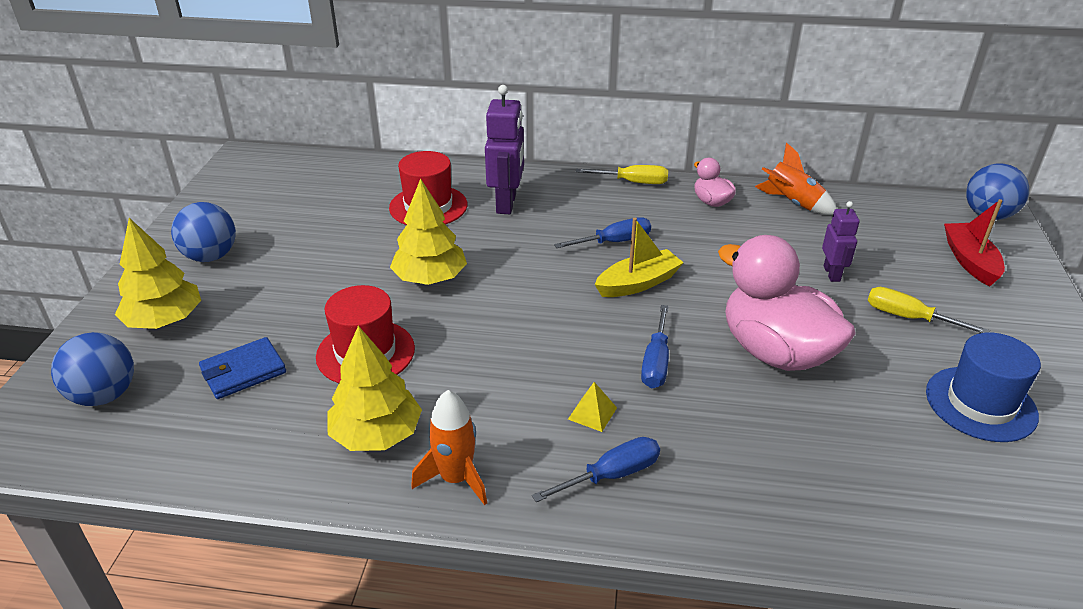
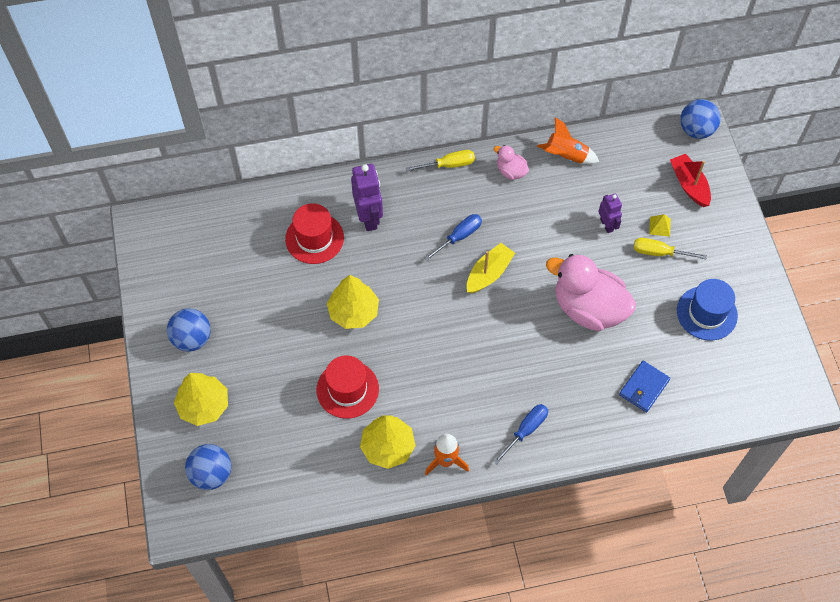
camera: 20 degrees left, 25 degrees up
blue wallet [199,337,286,399] -> blue wallet moved to [619,361,670,413]
yellow pyramid [568,382,617,432] -> yellow pyramid moved to [649,214,671,237]
blue screwdriver [641,305,669,388] -> none

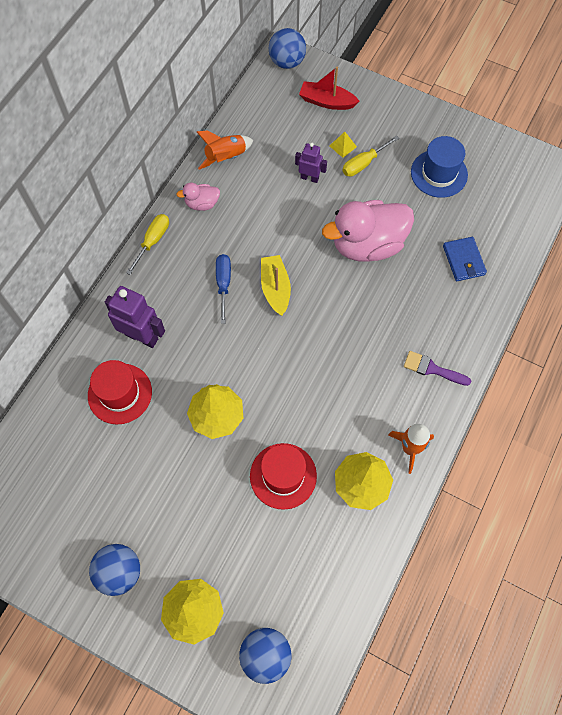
camera: 50 degrees left, 5 degrees up
blue screwdriver [493,404,548,464] -> purple brush [404,351,471,386]

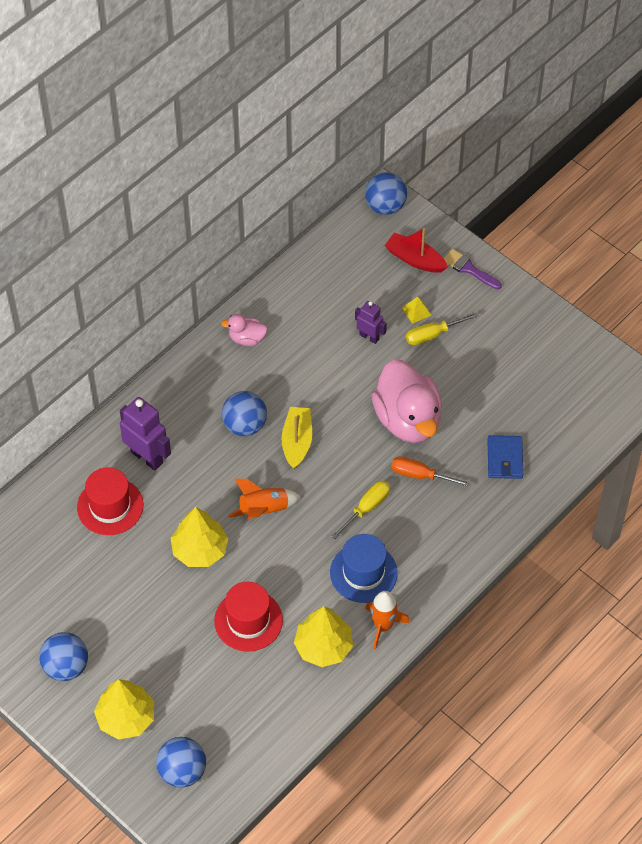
camera: 15 degrees right, 10 degrees down
yellow screwdriver [126,214,169,275] -> yellow screwdriver moved to [331,481,390,539]
orange rocket [197,130,253,170] -> orange rocket moved to [228,479,301,519]
blue screwdriver [216,254,231,324] -> blue ball [222,391,267,436]
pink duck [322,200,414,261] -> pink duck turned 105 degrees counterclockwise [372,359,442,443]
purple brush [404,351,471,386] -> purple brush moved to [444,249,502,289]
blue hat [411,136,468,198] -> blue hat moved to [330,534,398,603]
none -> orange screwdriver [391,456,471,487]

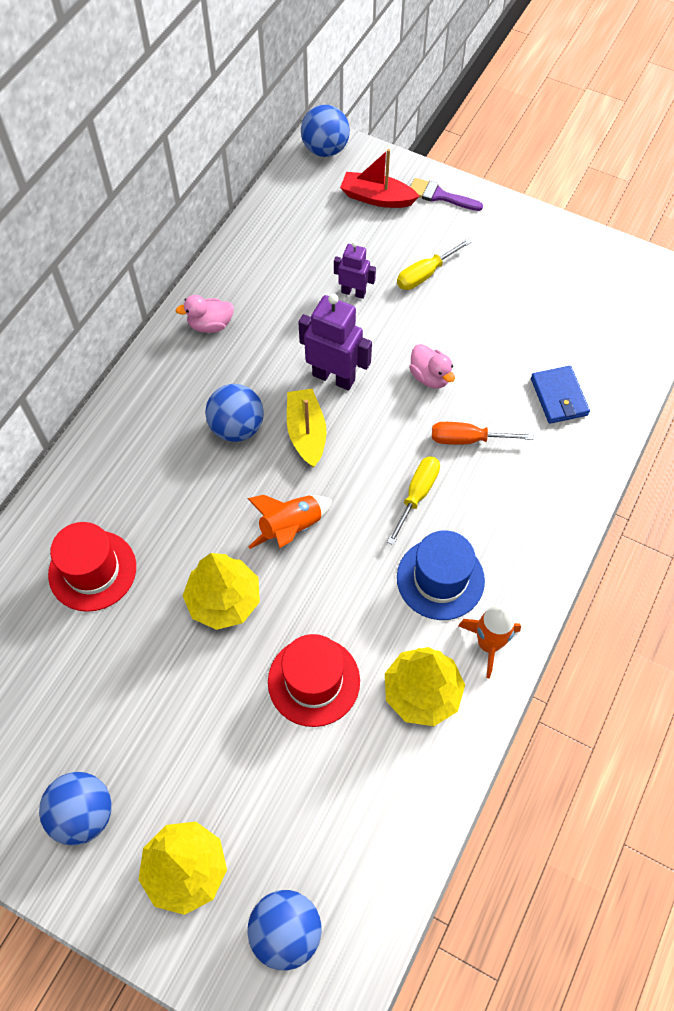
camera: 15 degrees left, 5 degrees up
purple robot [120,397,171,471] -> purple robot moved to [298,294,372,390]
pink duck [372,359,442,443] -> pink duck [409,344,455,388], size x0.46
yellow pyramid [402,297,431,324] -> none

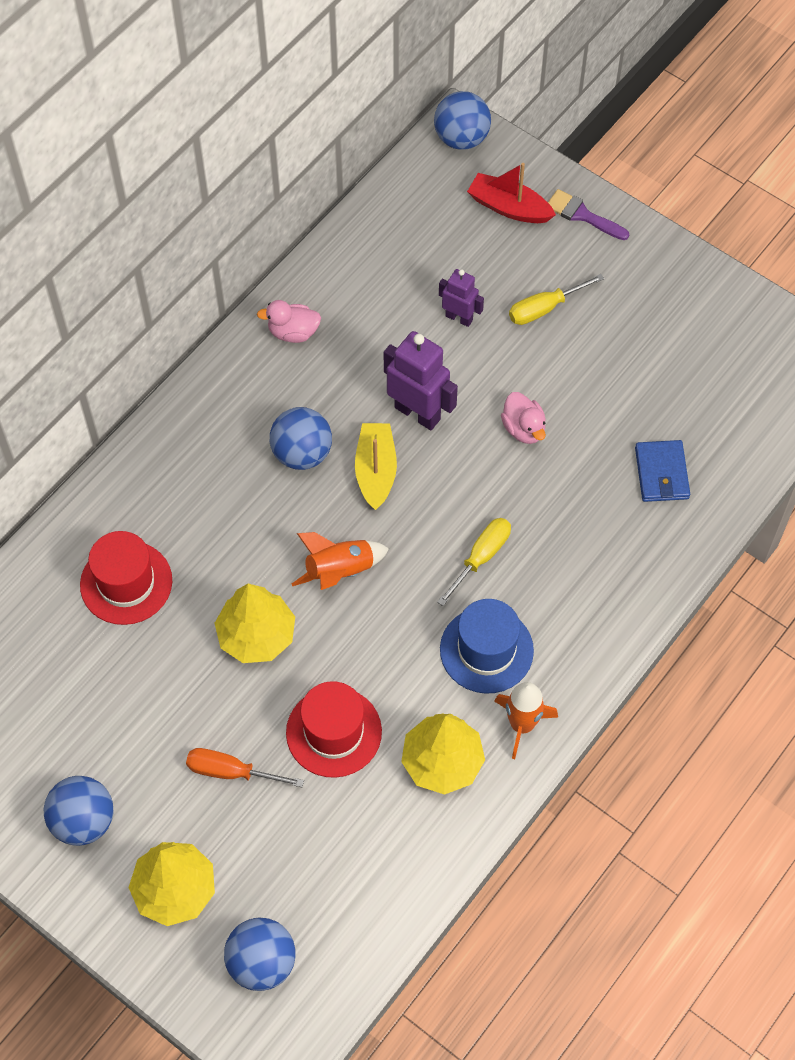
camera: 10 degrees right, 0 degrees up
orange screwdriver [432,422,534,445] -> orange screwdriver moved to [186,748,304,787]

